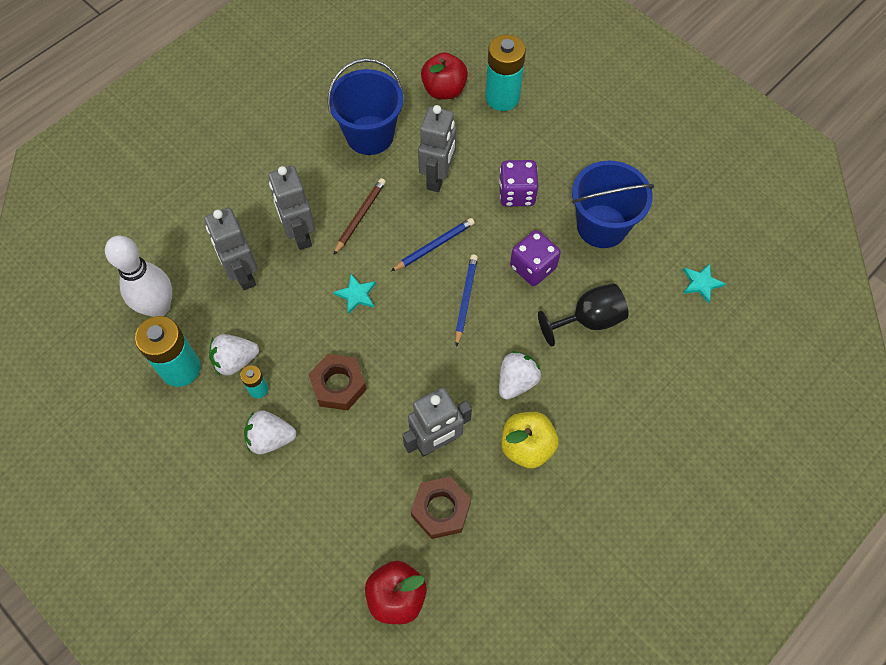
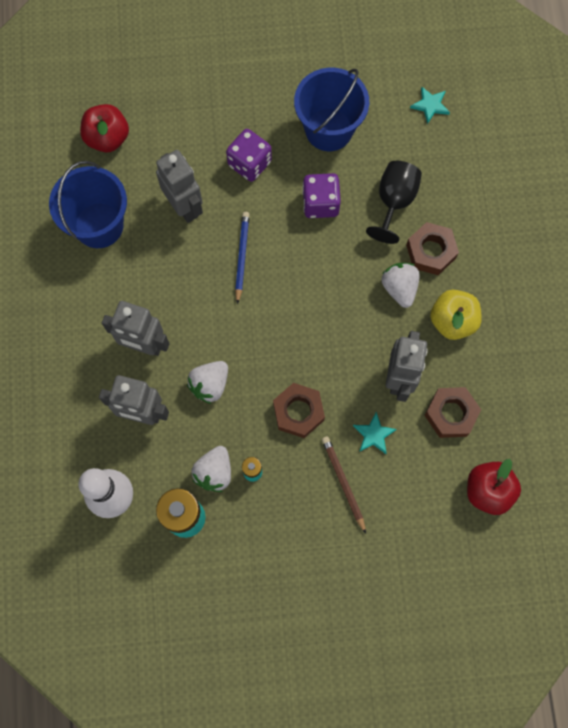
camera: 50 degrees left, 10 degrees up
white strawberry [244,410,297,454] -> white strawberry moved to [187,361,228,404]
brown pencil [333,178,386,255] -> brown pencil moved to [322,436,366,534]
turquoise star [333,274,376,314] -> turquoise star moved to [353,412,397,454]
blue pencil [455,254,478,347] -> none
turquoise battery [485,35,526,111] -> none
none -> brown nut [406,222,459,275]

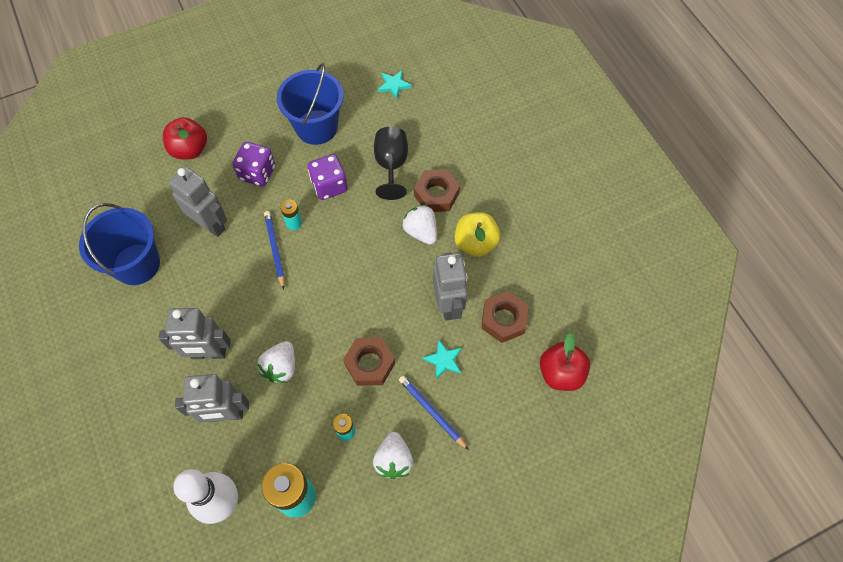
camera: 20 degrees left, 10 degrees down
red apple [80,104,129,152] -> red apple moved to [163,117,207,159]
white strawberry [191,446,231,492] -> white strawberry moved to [373,432,413,479]
brown pencil [322,436,366,534] -> blue pencil [399,376,469,450]
none -> turquoise battery [280,200,302,230]

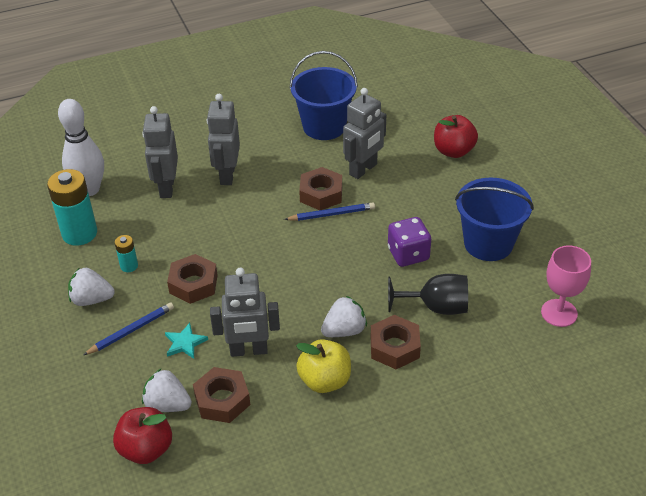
camera: 95 degrees right, 20 degrees down
purple dice [232,142,275,187] -> none
white strawberry [257,341,295,383] -> white strawberry moved to [142,368,192,412]
turquoise battery [280,200,302,230] -> none
turquoise star [378,71,412,99] -> pink goblet [541,245,591,327]
none -> brown nut [299,167,342,210]

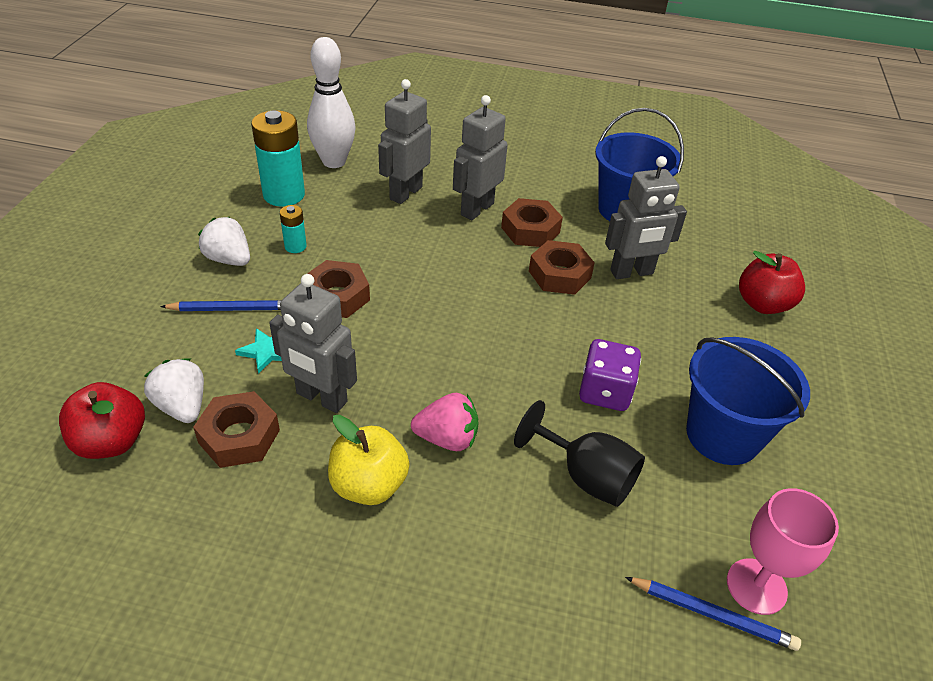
camera: 30 degrees right, 0 degrees up
blue pencil [284,202,375,221] -> blue pencil moved to [625,577,801,651]
white strawberry [321,296,367,337] -> pink strawberry [411,393,479,451]
brown nut [371,315,421,369] -> brown nut moved to [501,198,563,247]

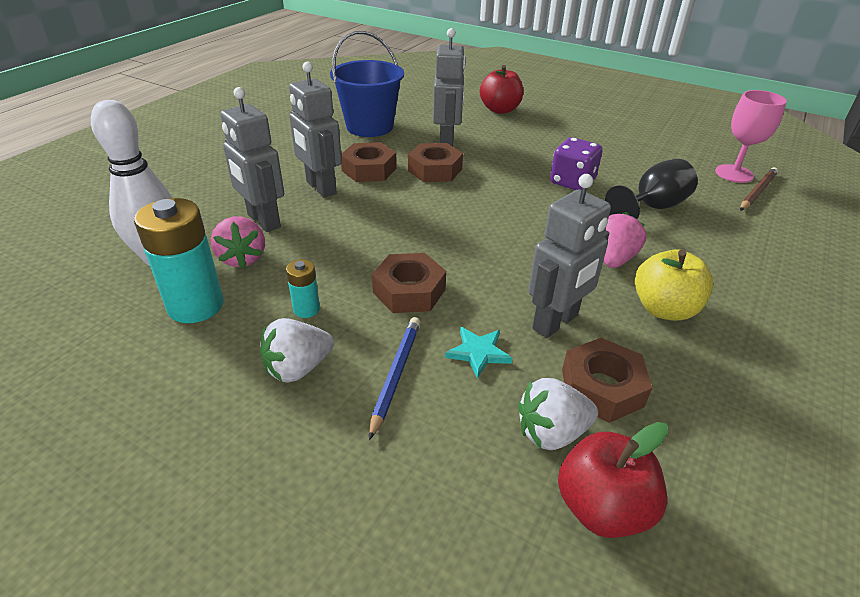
camera: 70 degrees left, 5 degrees down
blue pencil [625,577,801,651] -> brown pencil [740,167,778,211]
blue bucket [686,337,810,465] -> none
none -> pink strawberry [211,217,265,269]

